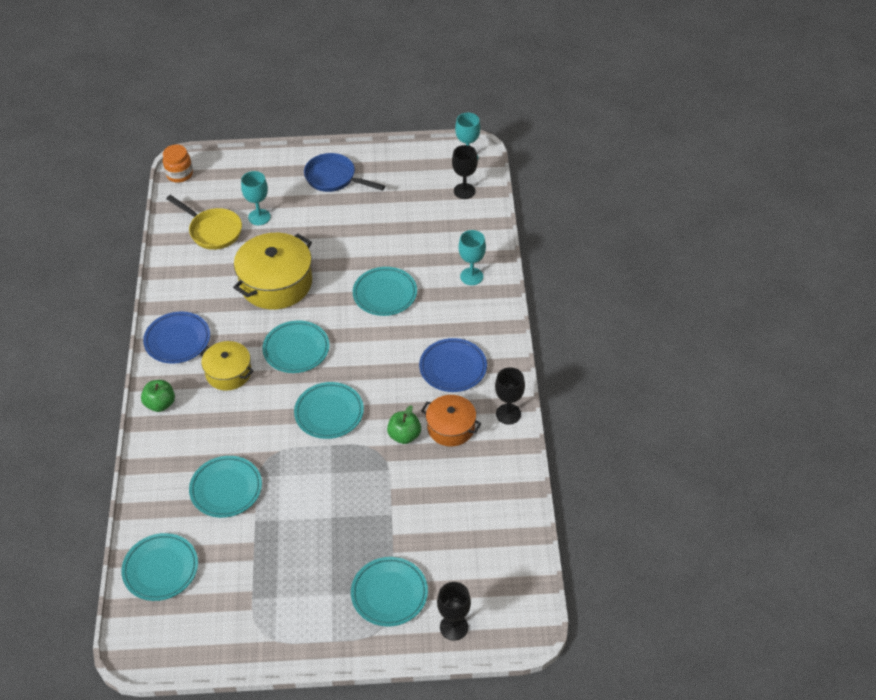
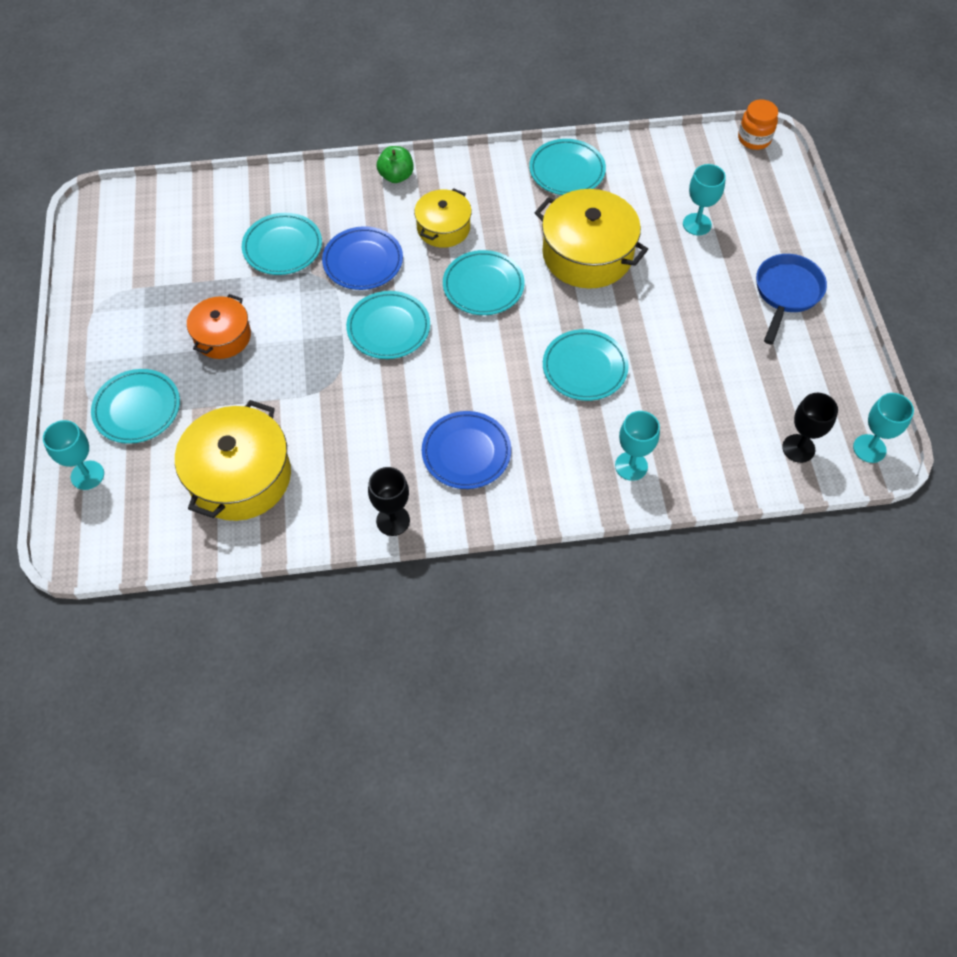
camera: 85 degrees right, 10 degrees up
turquoise plate [121,533,198,601] -> turquoise plate moved to [529,139,606,195]
blue plate [143,311,210,364] -> blue plate moved to [322,226,403,290]
yellow pan [166,195,242,250] -> none
green apple [387,405,421,444] -> none
orange pot [421,395,481,446] -> orange pot moved to [187,294,251,359]
black goblet [437,582,471,641] -> turquoise goblet [43,420,104,490]
none -> yellow pot [175,400,291,521]

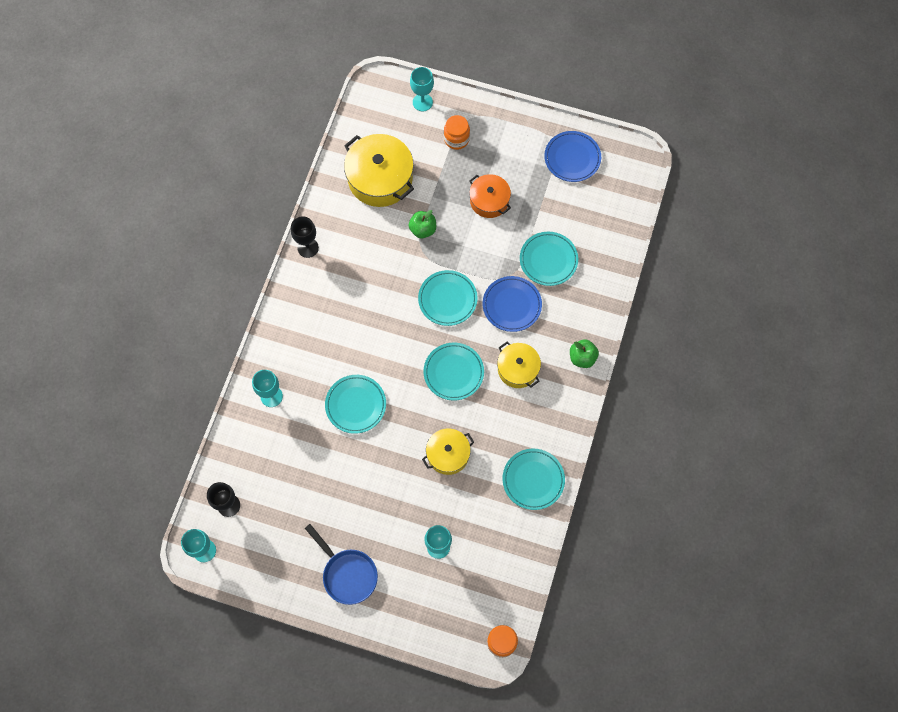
camera: 115 degrees right, 10 degrees up
turquoise plate [91,369,180,444] -> orange jar [444,115,470,150]
blue plate [422,411,511,489] -> blue plate moved to [544,131,601,182]
yellow pot [535,189,648,288] -> yellow pot [422,428,474,475], size x0.60
none -> green apple [409,210,436,239]

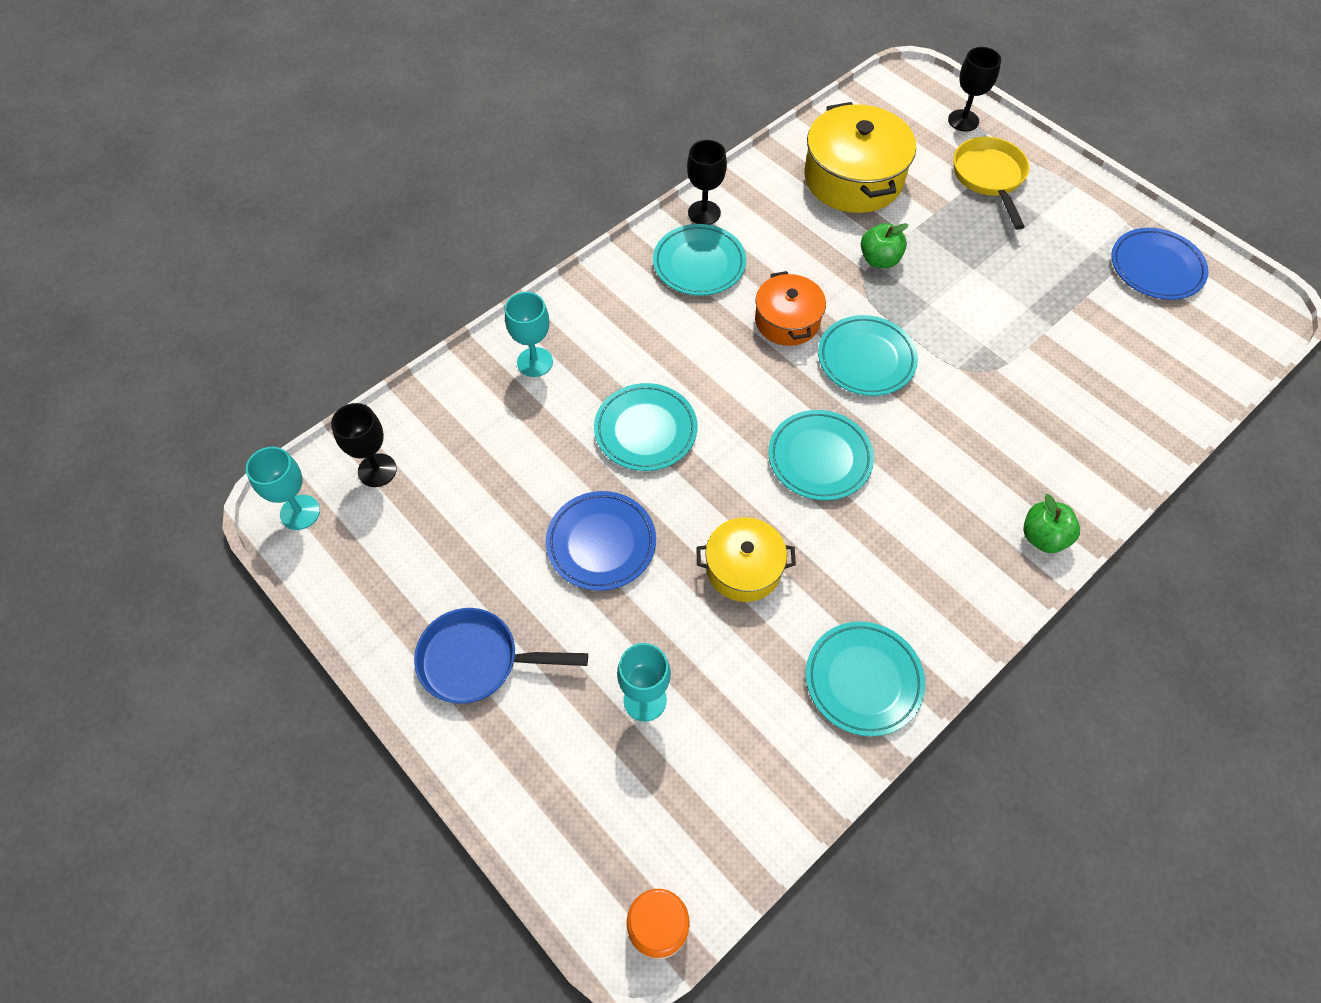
camera: 30 degrees right, 10 degrees down
blue pan [305,524,378,605] -> blue pan turned 105 degrees clockwise [414,608,588,704]
turquoise goblet [410,67,434,111] -> black goblet [948,47,1001,132]
orange jar [444,115,470,150] -> yellow pan [953,137,1029,230]
orange pot [469,174,511,218] -> orange pot moved to [755,271,826,346]
blue plate [483,276,542,332] -> blue plate moved to [546,491,656,591]
yellow pot [497,342,541,388] -> none
turquoise plate [520,232,578,286] -> turquoise plate moved to [653,224,746,296]

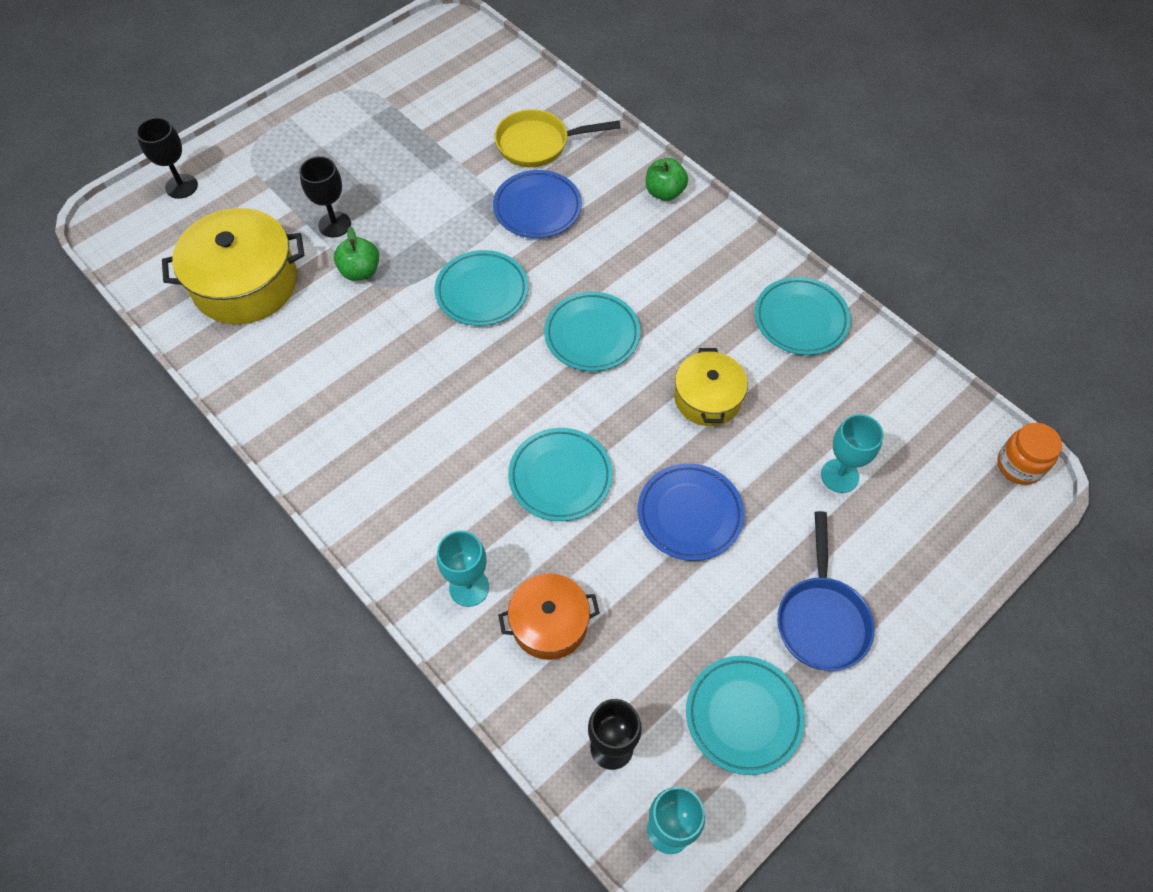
camera: 90 degrees left, 0 degrees up
turquoise plate [653,224,746,296] -> turquoise plate moved to [686,656,805,775]
black goblet [687,140,727,225] -> black goblet moved to [299,156,351,237]
orange pot [755,271,826,346] -> orange pot moved to [498,573,600,660]
yellow pan [953,137,1029,230] -> yellow pan moved to [495,109,621,167]
blue plate [1111,228,1209,300] -> blue plate moved to [493,170,582,238]

